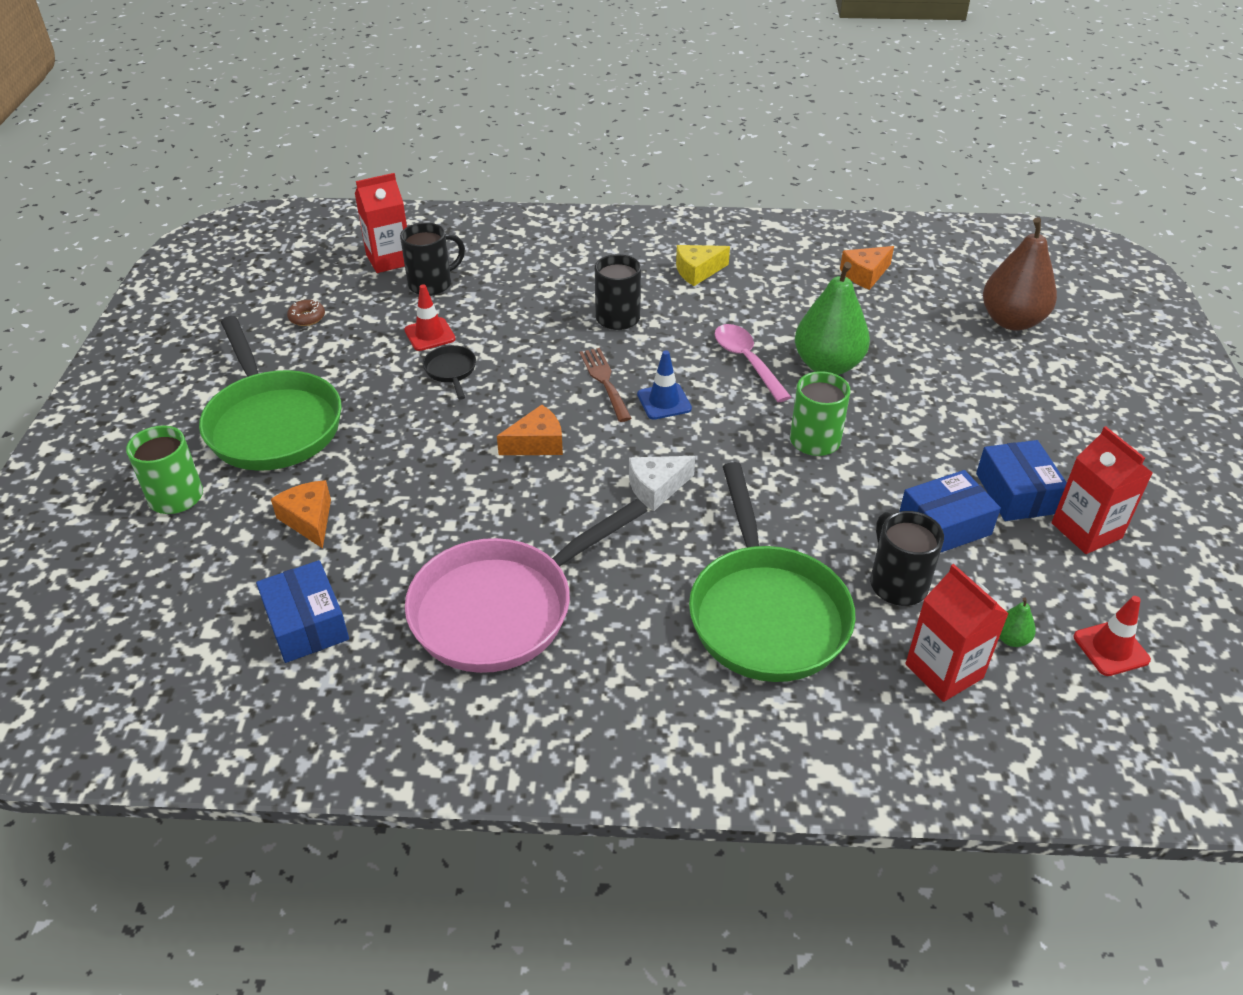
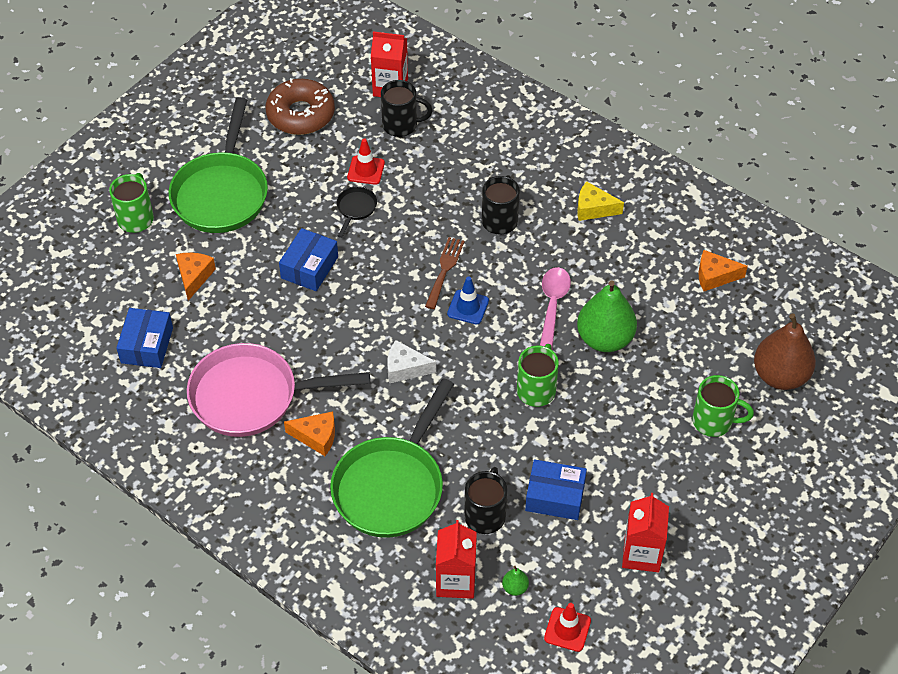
camera: 35 degrees right, 10 degrees up
brown donut [287,300,325,326] -> brown donut [266,78,335,135], size x2.43
orange cheese [497,405,563,455] -> orange cheese moved to [284,411,335,456]
blue box [976,440,1067,521] -> blue box moved to [279,228,338,291]
none -> green mug [692,375,754,437]

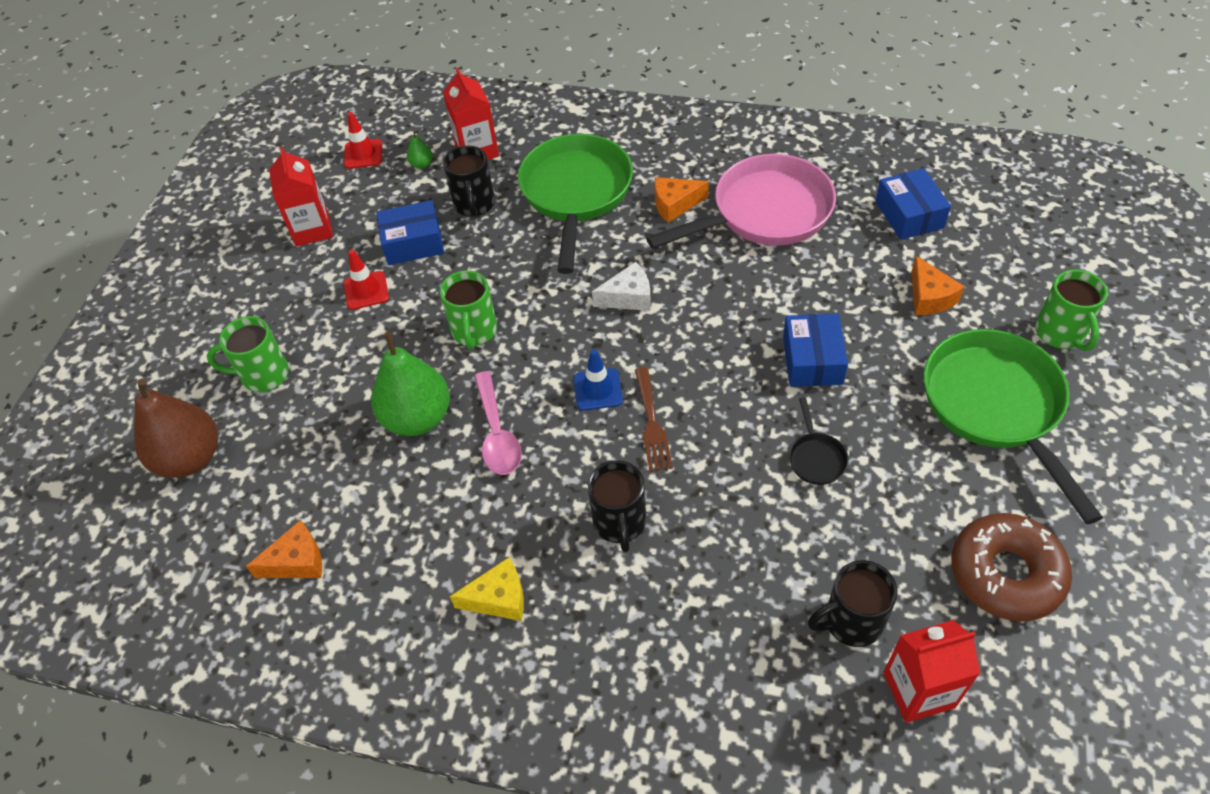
camera: 160 degrees right, 0 degrees up
red traffic cone [347,138,385,185] -> red traffic cone moved to [344,250,389,310]

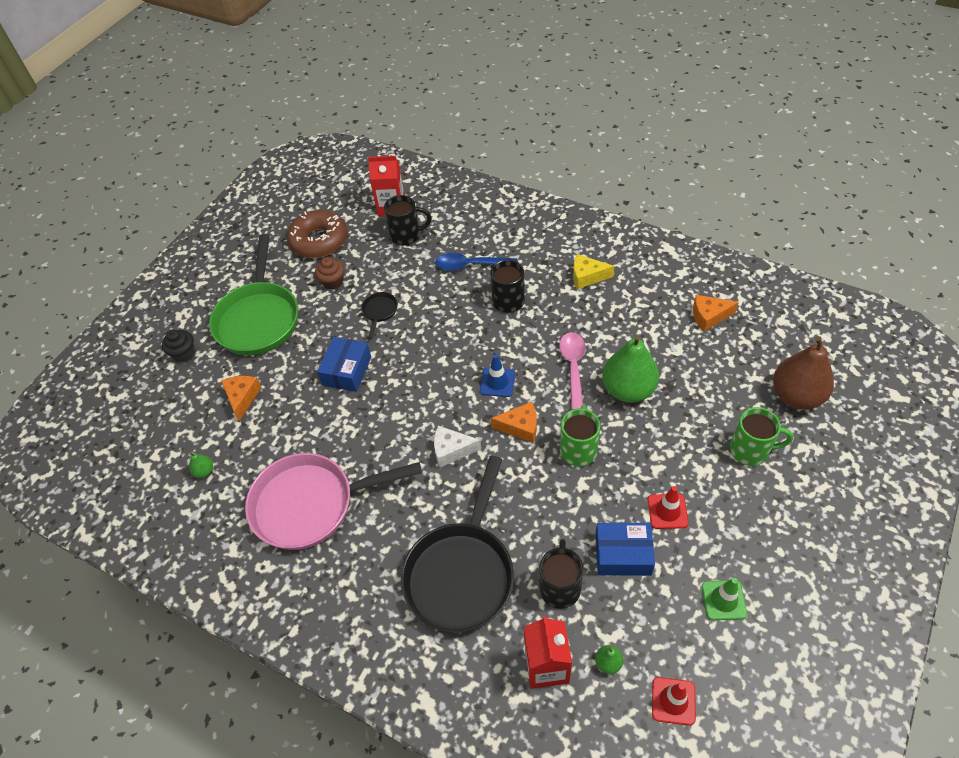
camera: 165 degrees left, 0 degrees up
red carton [269,147,333,247] -> green traffic cone [702,578,747,620]
green pan [518,134,633,274] -> black pan [401,456,514,632]
brown fork [635,367,673,472] -> none
orange cheese [655,177,709,223] -> orange cheese moved to [491,402,537,443]
blue box [875,168,951,240] -> green pear [189,453,213,478]
green mug [1035,269,1108,351] -> black cupcake [162,329,195,362]
none -> brown cupcake [315,257,344,290]
none -> blue spoon [435,253,518,271]

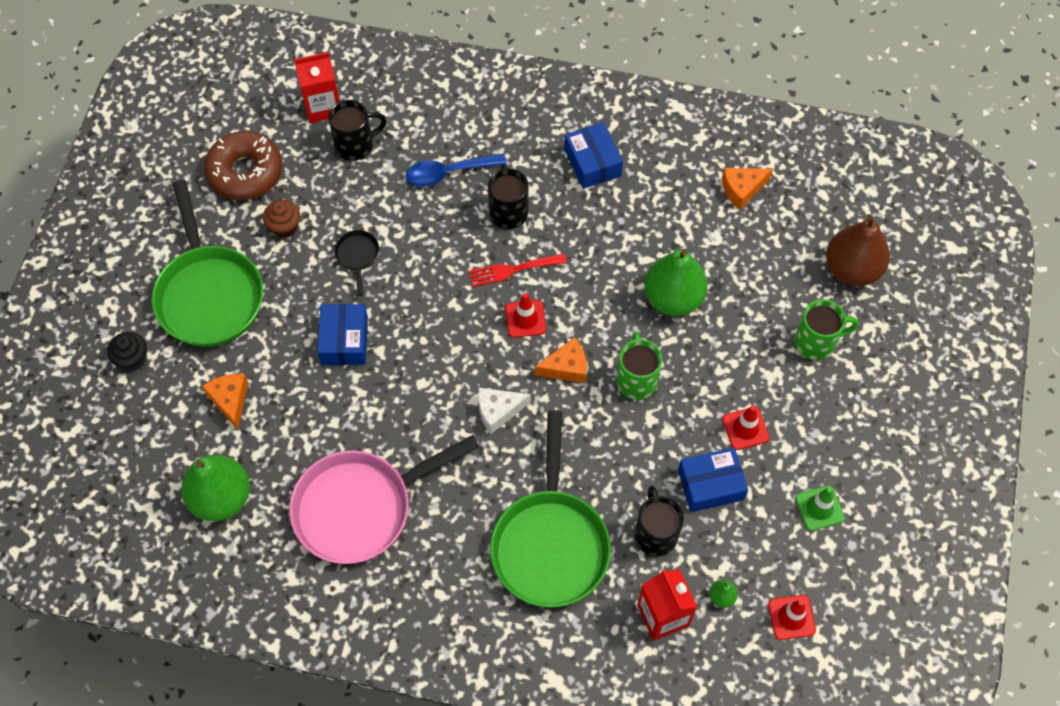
camera: 20 degrees left, 10 degrees up
green pear [189,453,213,478] -> green pear [181,455,250,521], size x2.46
black pan [401,456,514,632] -> green pan [490,411,611,607]
blue traffic cone [480,354,515,397] -> red traffic cone [505,293,546,338]
pink spoon [559,332,586,410] -> none
yellow cheese [573,254,614,289] -> blue box [564,122,623,189]
none -> red fork [469,254,567,287]

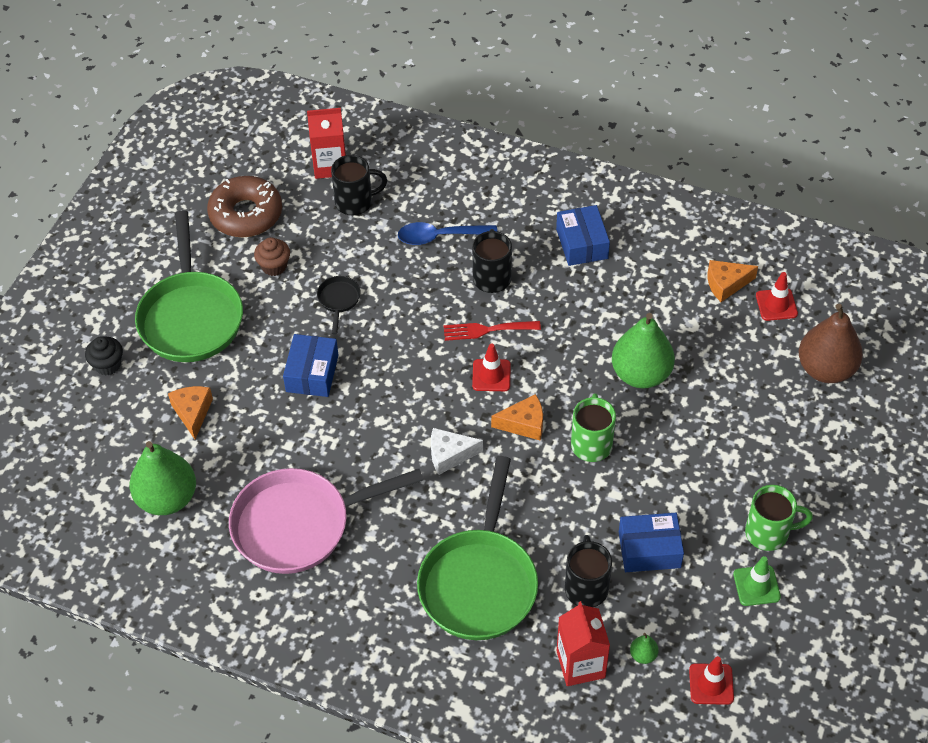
camera: 10 degrees right, 10 degrees down
red traffic cone [722,405,770,450] -> red traffic cone moved to [756,272,798,321]
green mug [794,299,859,360] -> green mug moved to [745,485,813,551]

